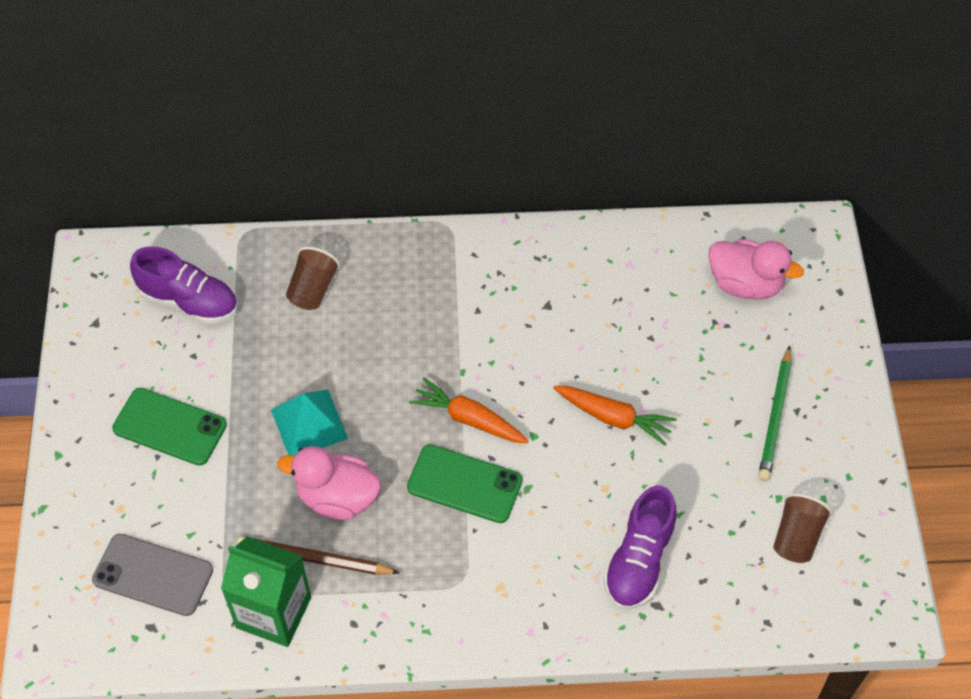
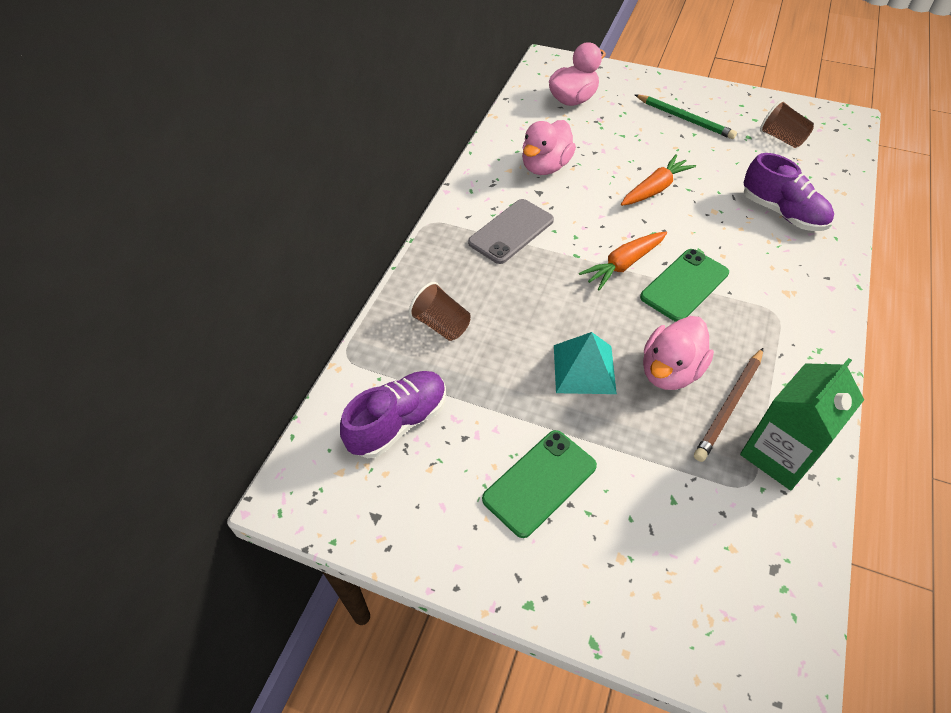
camera: 65 degrees left, 5 degrees down
grey phone [92,534,213,616] -> grey phone moved to [468,199,554,264]
none -> pink duck [522,120,576,175]

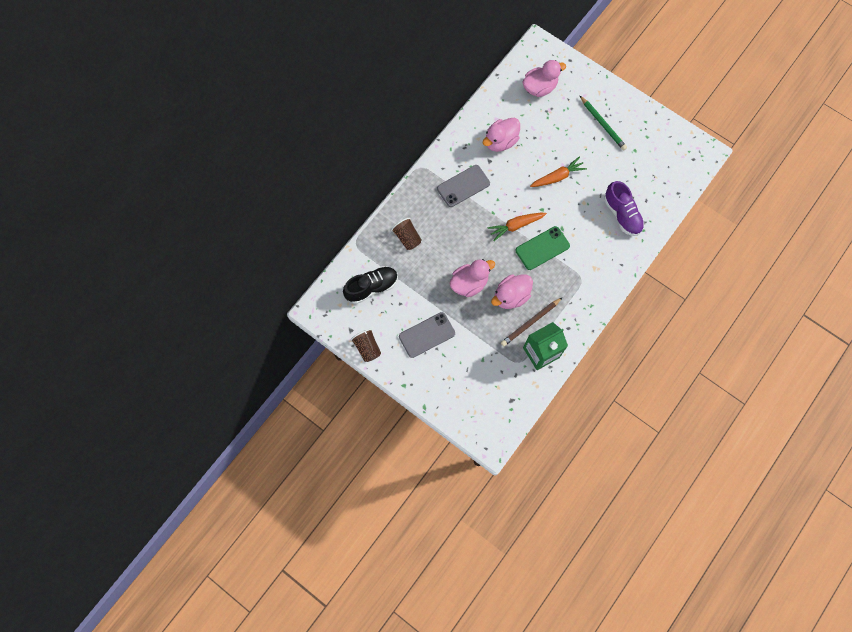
camera: 15 degrees right, 20 degrees up
purple shoe [340,371,446,458] -> black shoe [343,266,398,304]
green phone [482,430,597,538] -> grey phone [399,312,455,358]
turquoise pyramid [554,332,617,394] -> pink duck [450,259,495,297]
brown cup [760,100,814,148] -> brown cup moved to [351,329,381,362]

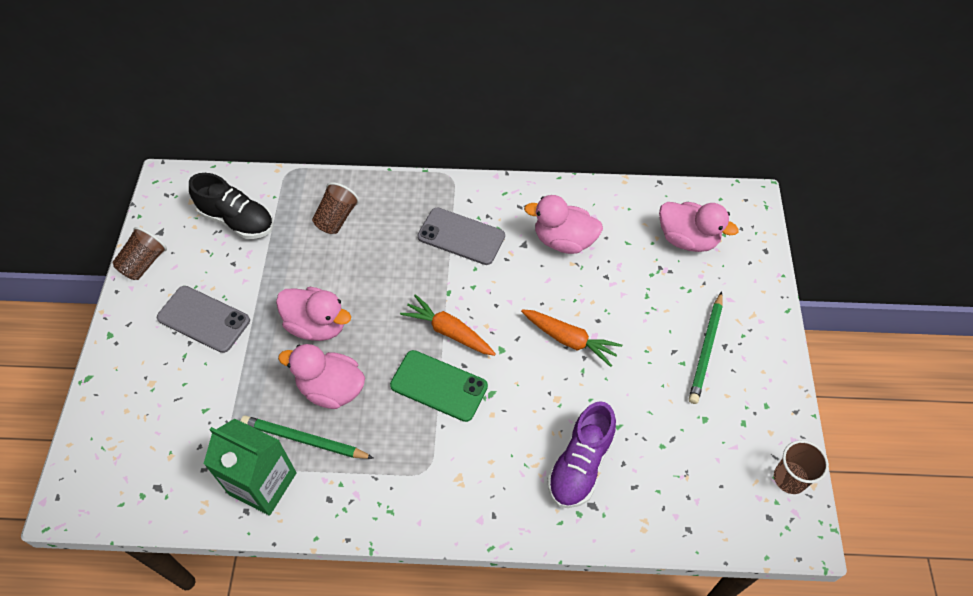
camera: 55 degrees right, 15 degrees down
brown pencil [501,297,563,346] -> green pencil [241,415,374,459]
none -> brown cup [774,440,829,494]

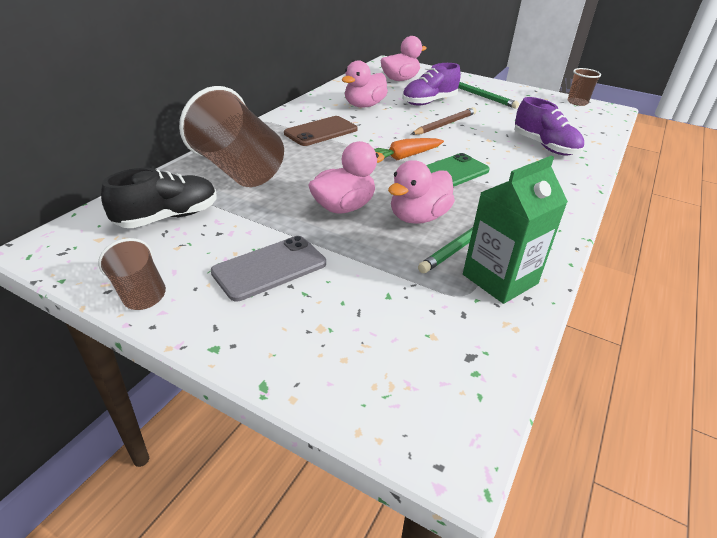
camera: 65 degrees left, 20 degrees down
brown cup [312,182,359,234] -> brown cup [179,86,284,187], size x2.05
grey phone [417,208,505,265] -> brown phone [284,116,358,146]
orange carrot [521,309,622,367] -> brown pencil [411,107,477,135]
none -> purple shoe [402,63,461,106]

